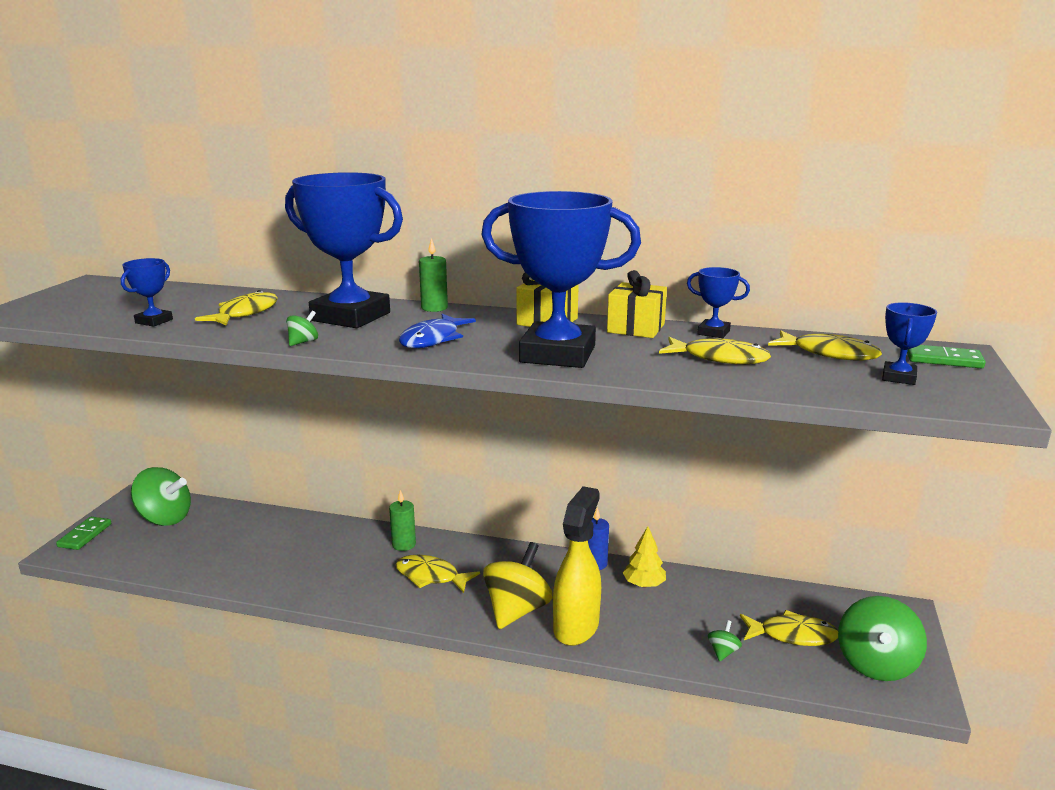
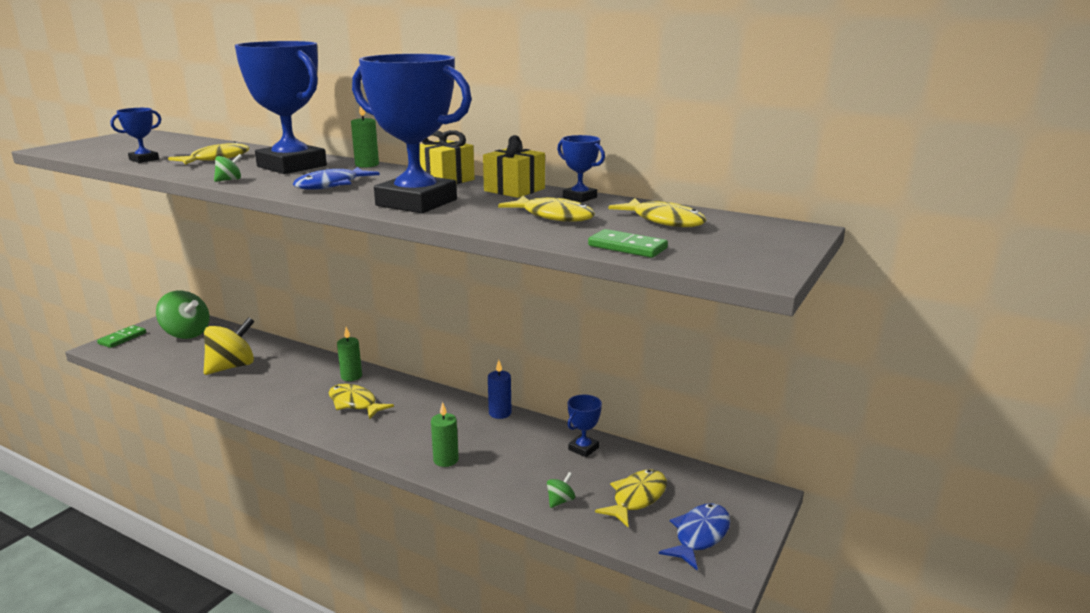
camera: 15 degrees right, 0 degrees up
yellow spinning top [483,542,553,629] -> yellow spinning top moved to [204,317,255,375]
yellow spray bottle [553,486,601,646] -> green candle [431,402,459,467]
yellow tree [623,526,666,587] -> none
yellow fish [740,610,838,646] -> yellow fish turned 75 degrees counterclockwise [595,470,667,527]
green spinning top [838,596,927,681] -> blue fish [659,503,731,571]
blue trophy [882,302,937,385] -> blue trophy moved to [568,395,602,457]
green domino [907,345,986,369] -> green domino moved to [588,229,668,258]

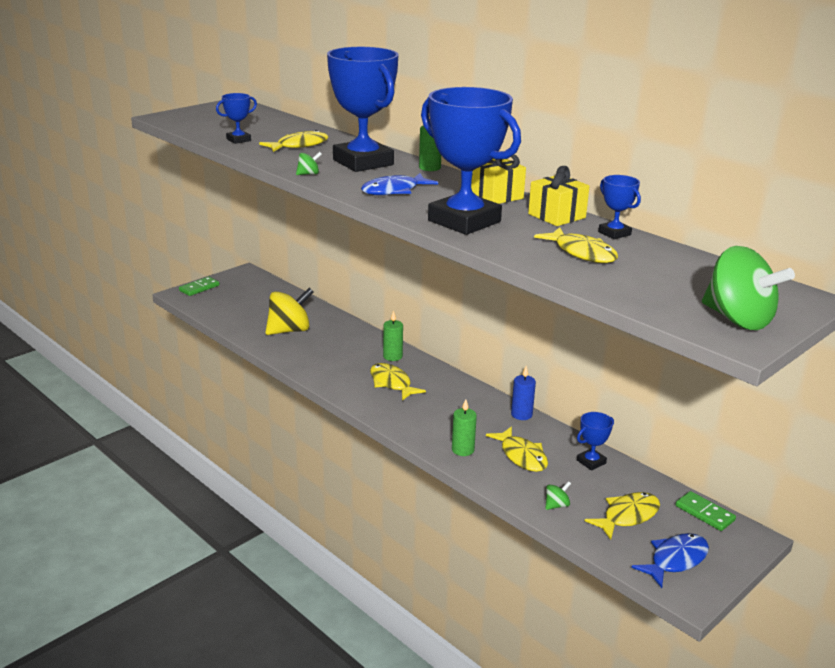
camera: 15 degrees right, 5 degrees up
green spinning top [156,291,210,339] -> green spinning top moved to [702,246,795,330]
green domino [588,229,668,258] -> green domino moved to [675,491,736,531]
yellow fish [608,198,707,227] -> yellow fish moved to [486,426,548,472]

